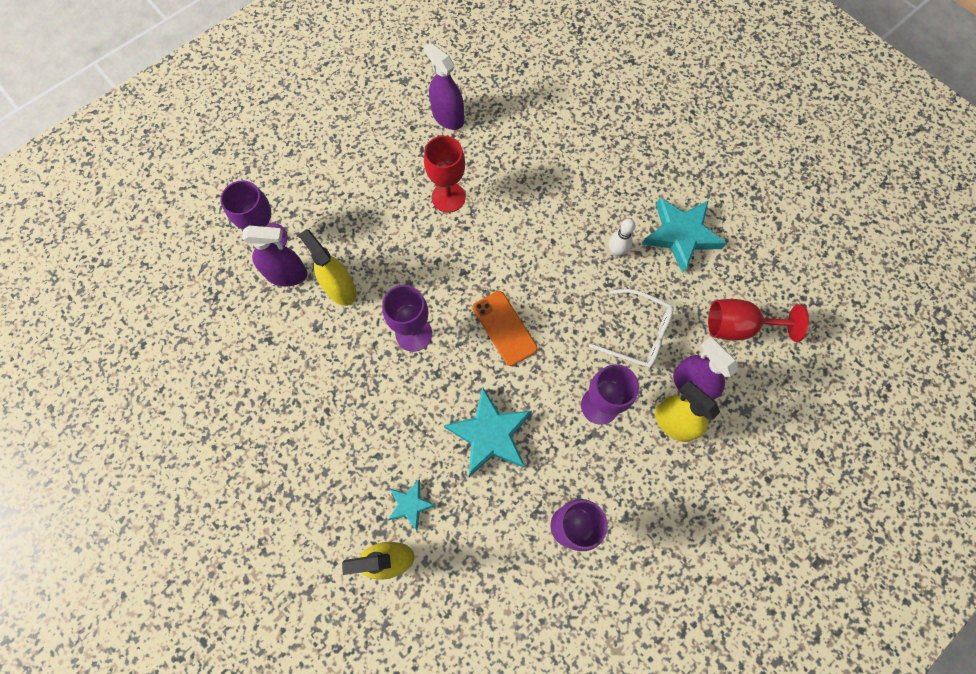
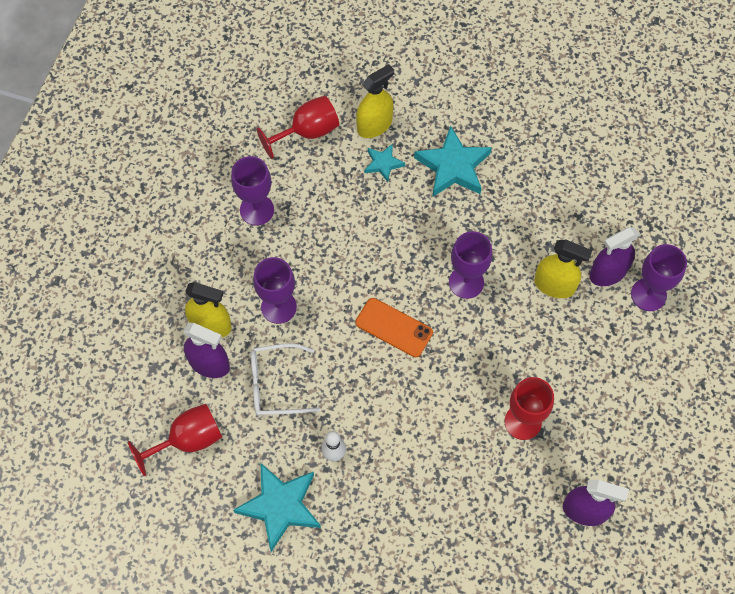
camera: 150 degrees right, 5 degrees down
turquoise star [444,387,532,477] -> turquoise star moved to [414,126,492,196]
none -> red goblet [257,96,339,159]

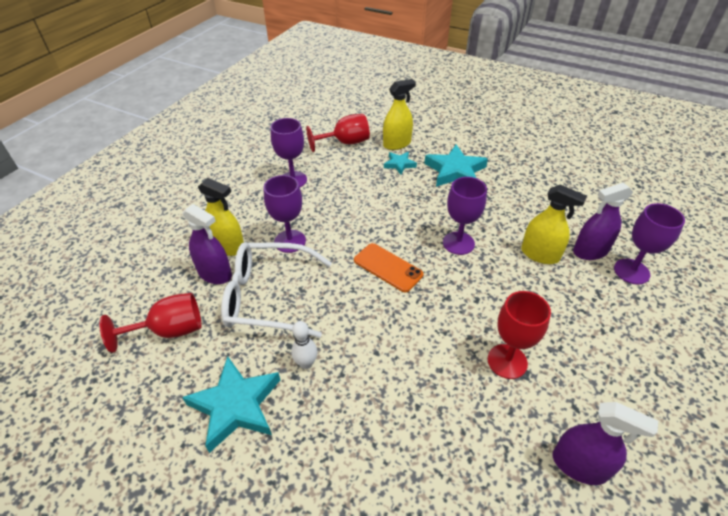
camera: 10 degrees right, 20 degrees down
white glasses [251,343,320,416] -> white glasses [221,242,332,338], size x1.50

